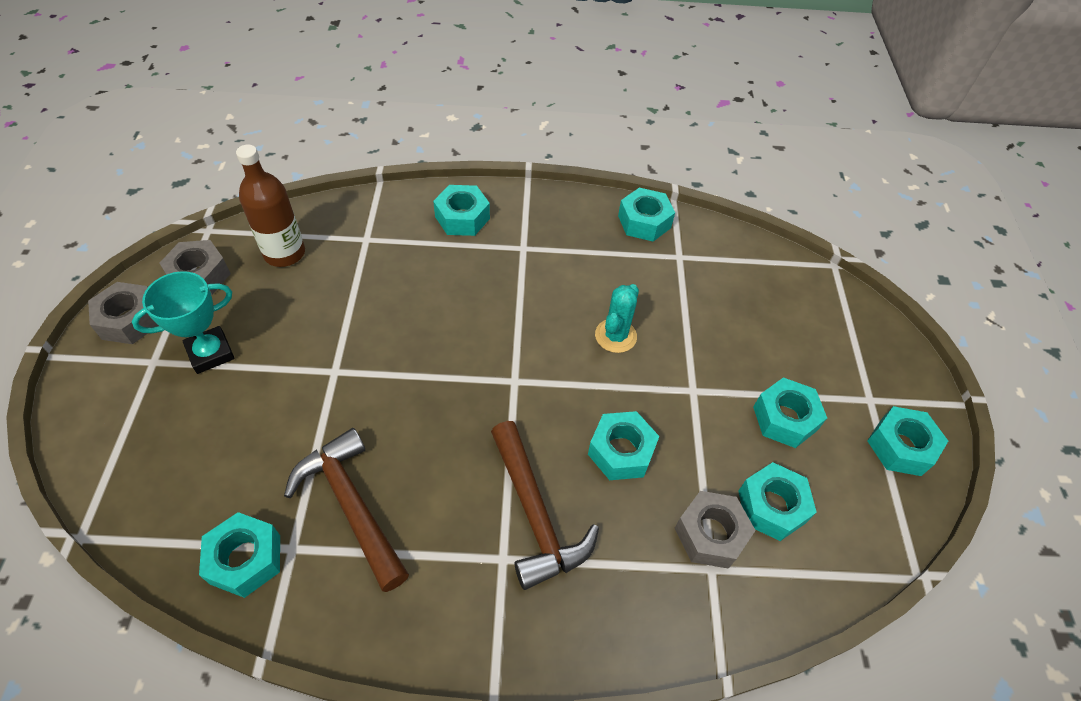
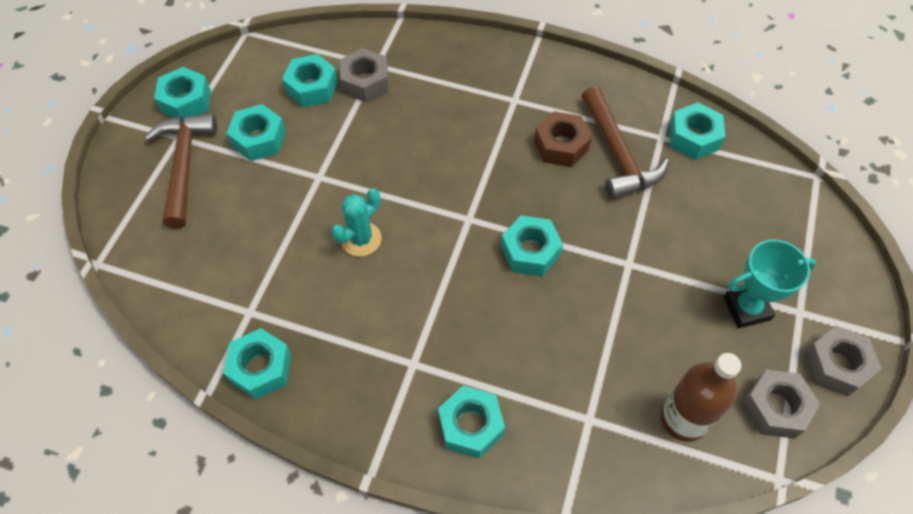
camera: 160 degrees left, 5 degrees up
brown hammer [491,421,599,590] -> brown hammer moved to [145,113,217,229]
turquoise nut [588,411,659,480] -> turquoise nut moved to [501,215,563,276]
none -> brown nut [534,111,592,167]

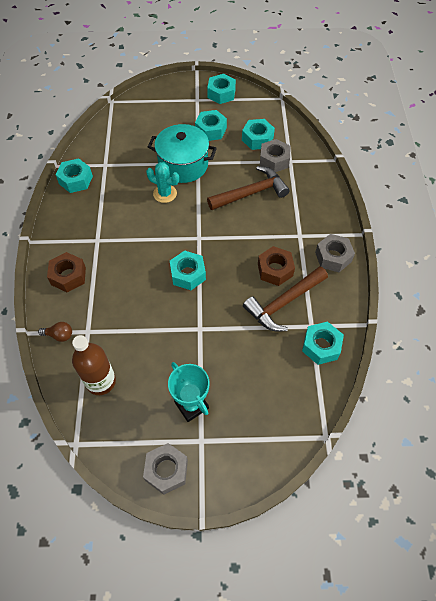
camera: 70 degrees right, 0 degrees up
brown hammer [145,113,217,229] -> brown hammer moved to [207,166,290,210]
turquoise nut [438,386,505,459] -> brown nut [47,252,86,292]
grey nut [742,370,820,439] -> grey nut moved to [315,234,355,272]
none -> brown light bulb [38,322,72,342]
none -> turquoise pot [148,124,217,183]

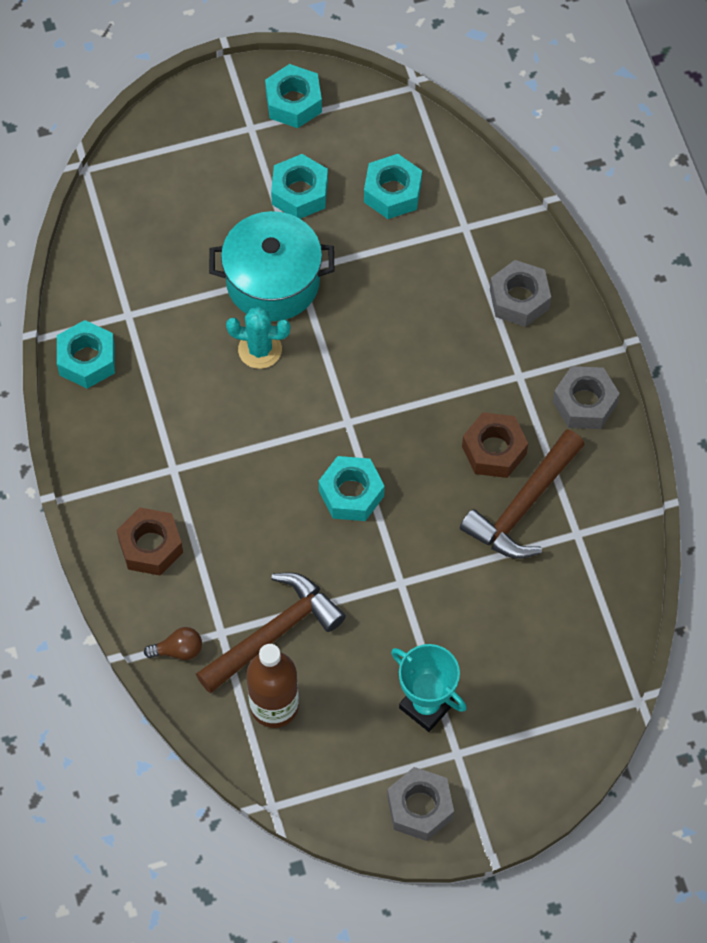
camera: 15 degrees left, 5 degrees up
brown hammer [207,166,290,210] -> brown hammer moved to [196,573,346,693]
grey nut [260,139,291,172] -> grey nut moved to [490,260,551,327]
turquoise nut [302,322,344,365] -> none

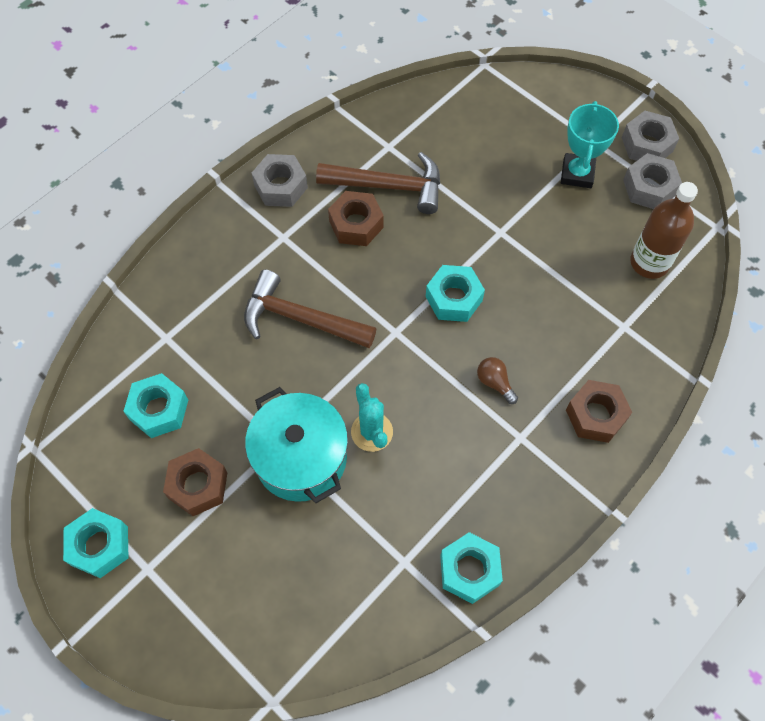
camera: 120 degrees left, 0 degrees up
brown light bulb [144,627,202,660] -> brown light bulb moved to [477,357,518,404]
brown hammer [196,573,346,693] -> brown hammer moved to [244,270,376,348]
turquoise nut [271,154,328,219] -> brown nut [163,448,227,516]
grey nut [490,260,551,327] -> grey nut moved to [623,153,682,209]

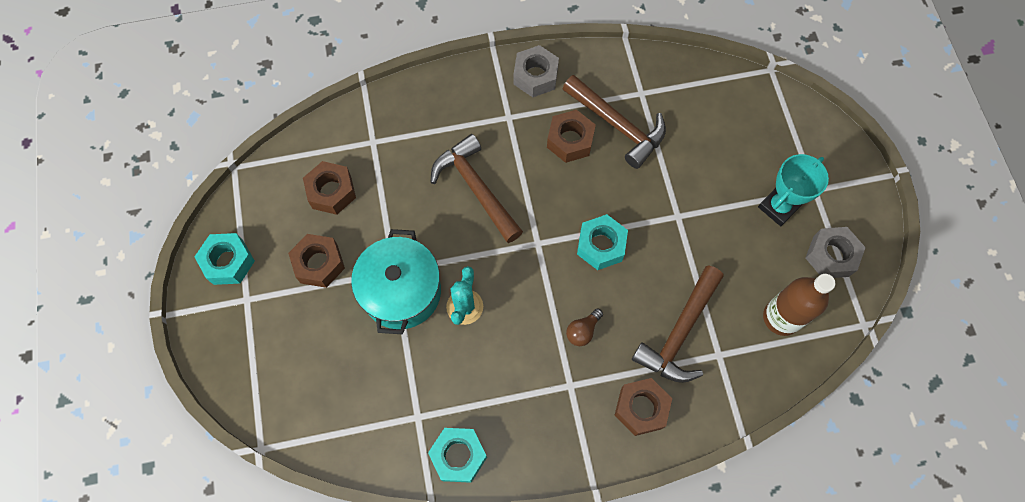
camera: 35 degrees right, 5 degrees up
turquoise nut [123,373,188,438] -> brown nut [303,161,356,215]
brown light bulb [477,357,518,404] -> brown light bulb turned 135 degrees counterclockwise [566,308,603,346]
grey nut [622,111,679,161] -> none
none -> brown hammer [632,265,724,383]

